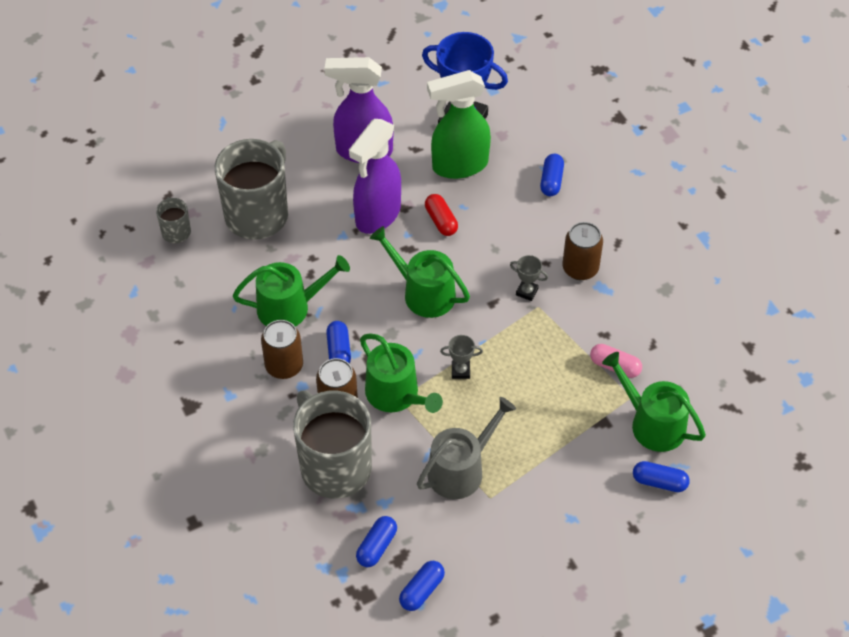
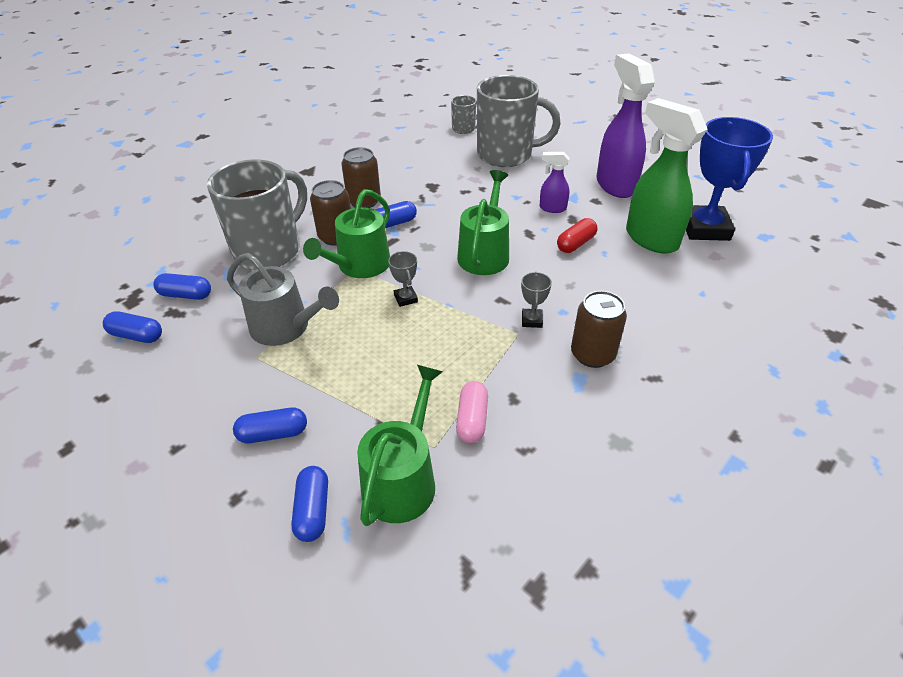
camera: 70 degrees right, 10 degrees down
green watering can [233,255,350,326] -> none
purple spray bottle [349,119,401,234] -> purple spray bottle [540,152,569,213], size x0.48
blue capsule [540,154,564,196] -> blue capsule moved to [233,407,307,443]

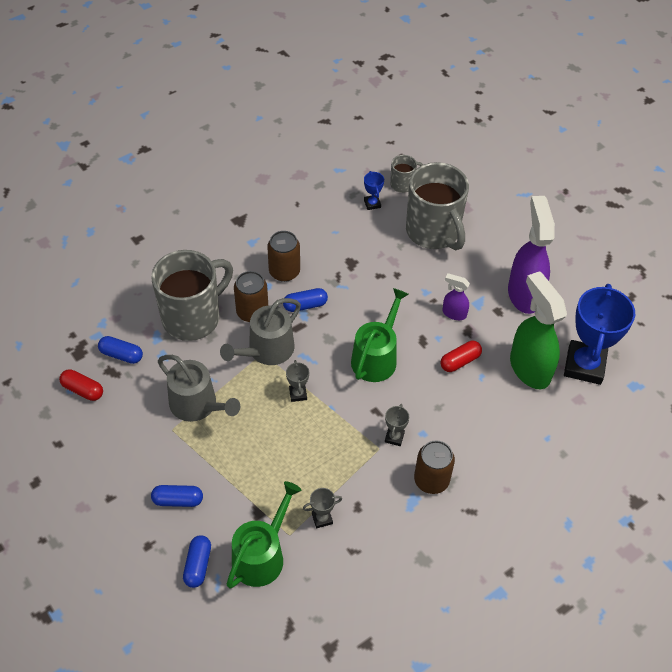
camera: 10 degrees right, 10 degrees up
blue capsule [103,311,162,343] -> red capsule [59,369,103,401]
green watering can [303,189,390,278] -> grey watering can [220,298,301,365]
pink capsule [456,381,488,443] -> grey trophy [303,488,342,528]
grey mug [477,75,561,167] -> grey mug turned 45 degrees clockwise [406,162,469,250]
none -> blue trophy [364,171,384,210]

